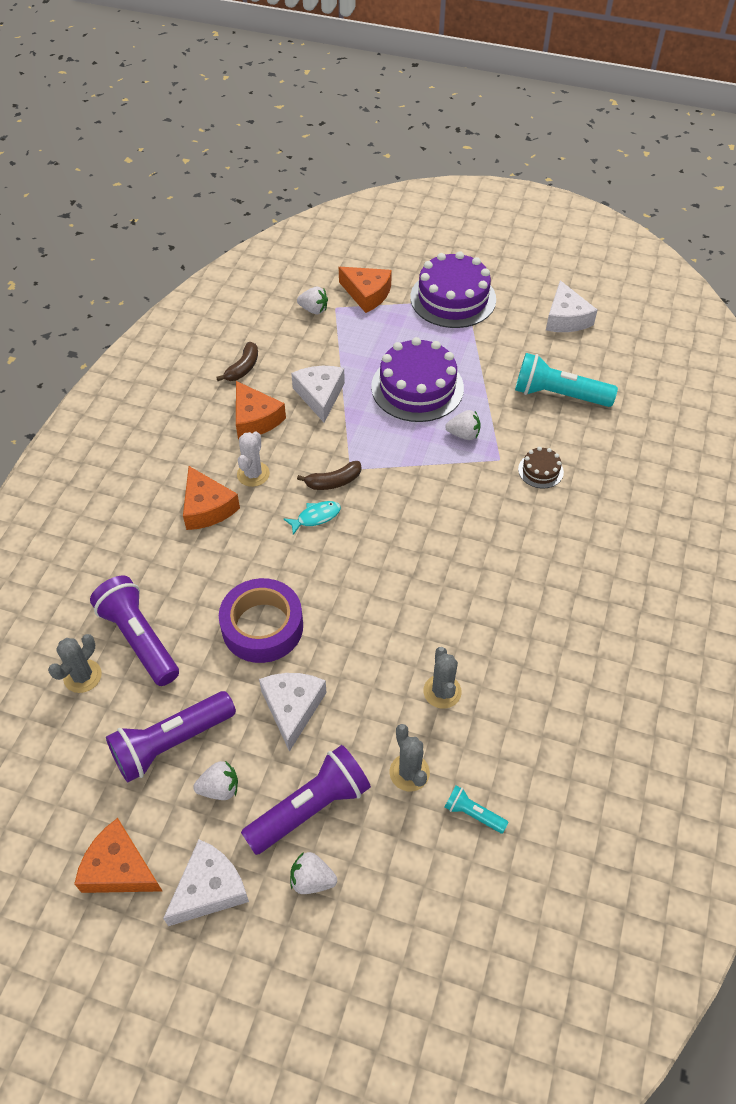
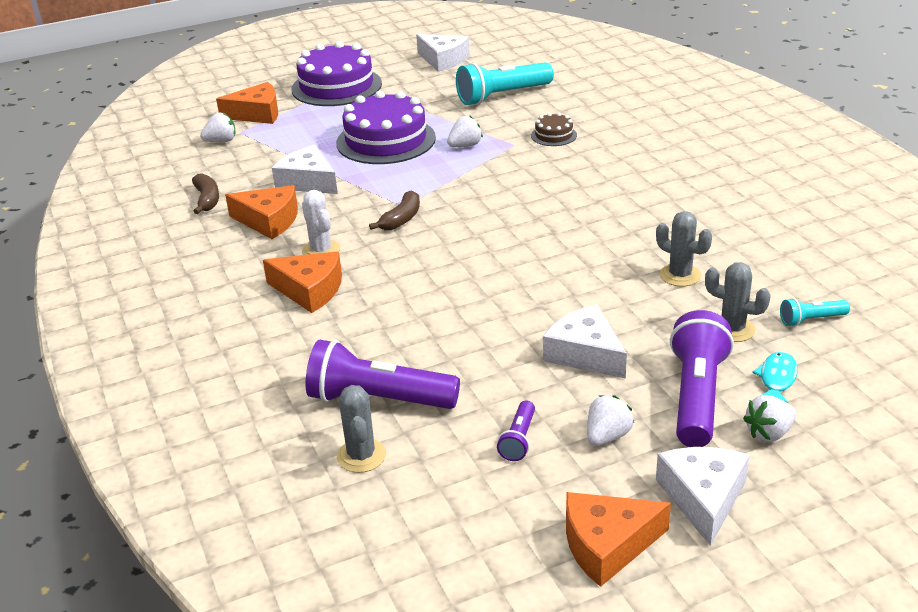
camera: 40 degrees left, 20 degrees down
purple flashlight [106,691,236,783] -> purple flashlight [497,400,535,461], size x0.48
purple tape [219,578,303,663] -> none
turquoise fish [284,501,341,535] -> turquoise fish moved to [752,352,798,404]

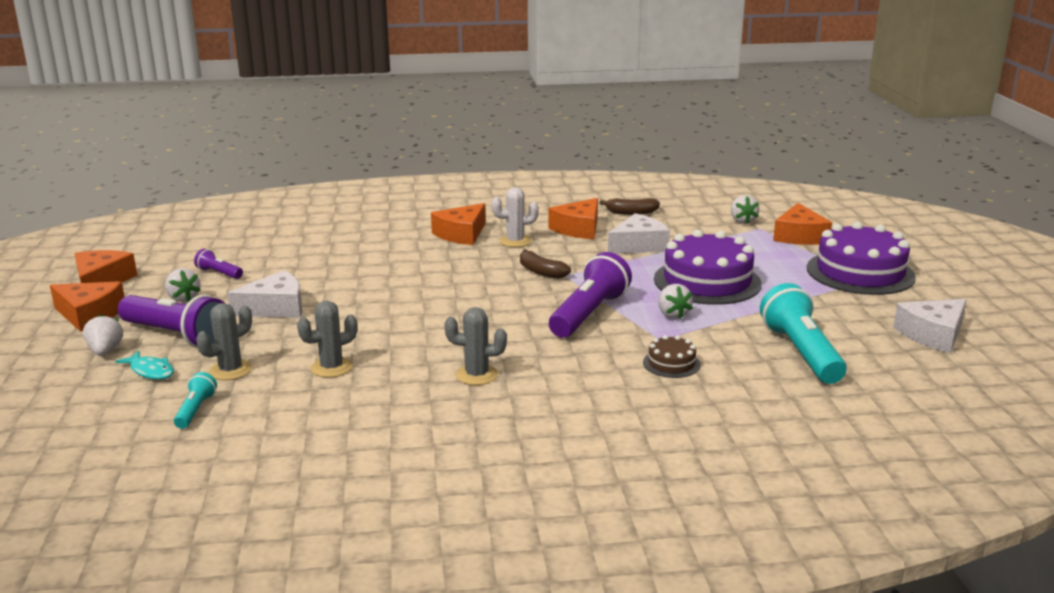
camera: 105 degrees right, 10 degrees down
purple flashlight [306,340,460,409] -> purple flashlight moved to [549,252,632,338]
grey cactus [337,385,386,473] -> grey cactus moved to [444,307,507,385]
white cheese [656,447,750,546] -> orange cheese [50,281,124,332]

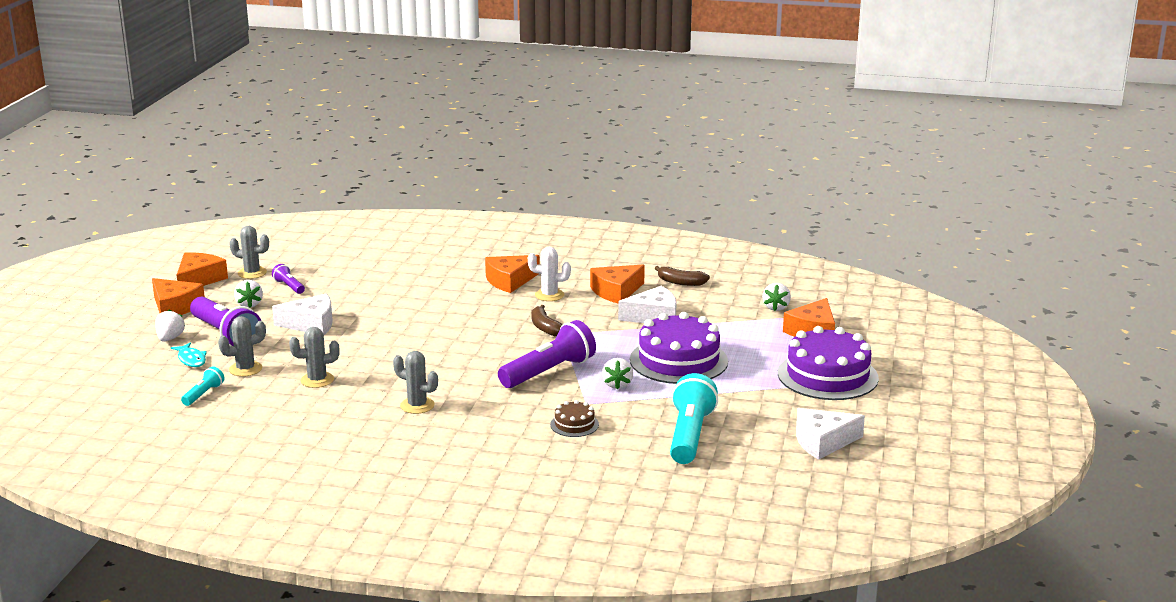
camera: 20 degrees right, 0 degrees up
none -> grey cactus [229,226,269,279]

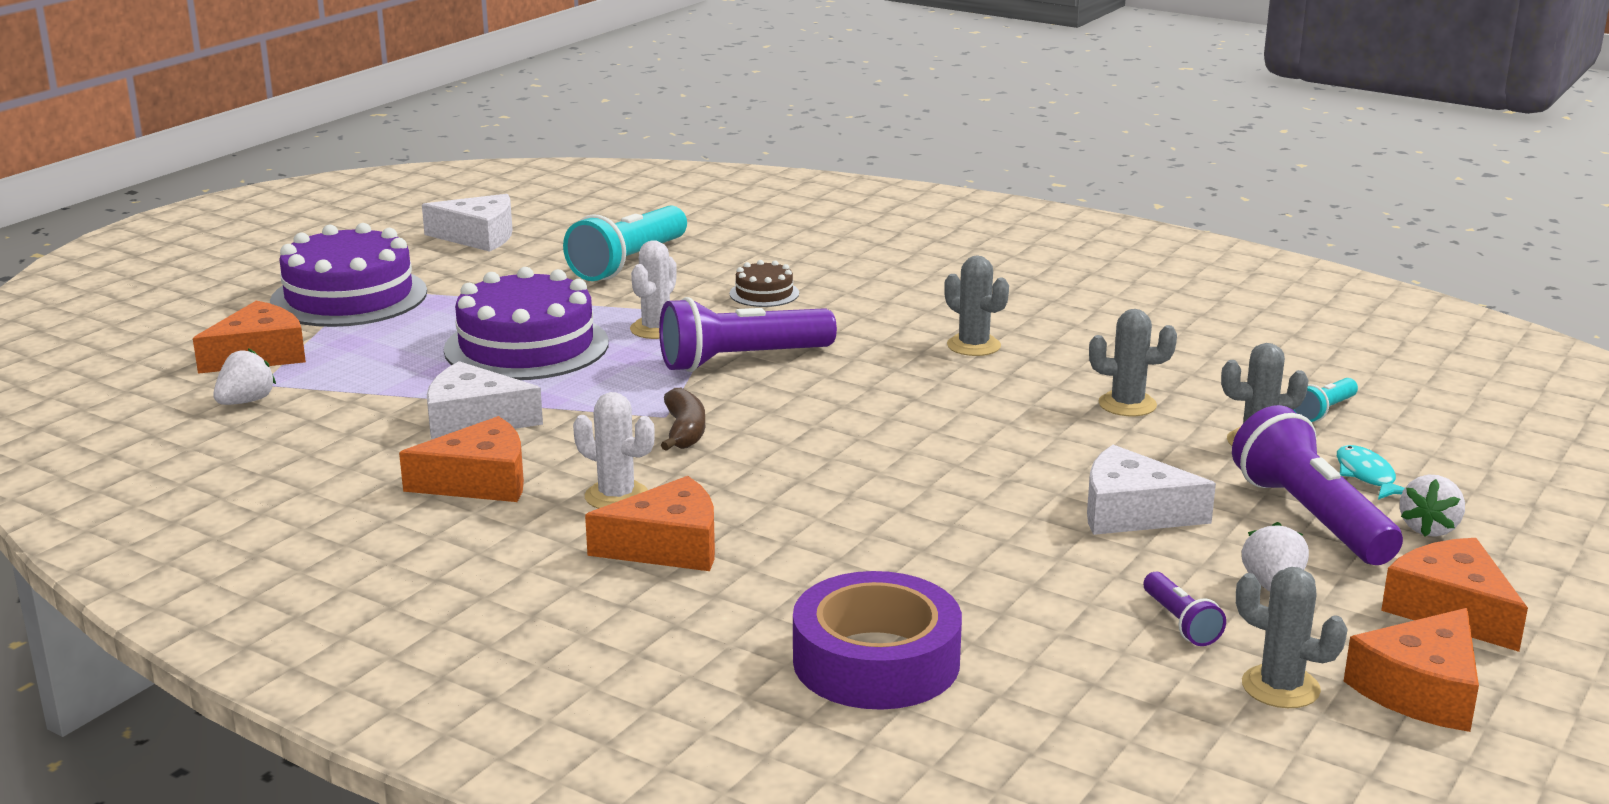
camera: 160 degrees left, 0 degrees up
white strawberry [602,358,633,390] -> white cactus [630,241,677,339]
brown banana [655,266,710,286] -> none
none -> purple tape [793,571,962,710]

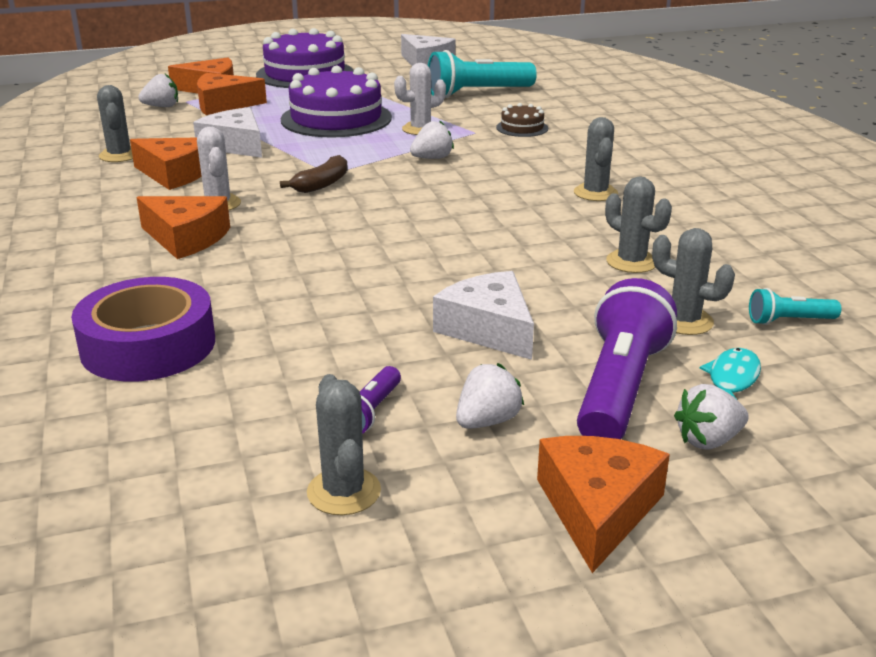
camera: 40 degrees right, 5 degrees up
purple flashlight [659,297,837,372] -> white strawberry [410,120,454,159]
orange cheese [1344,608,1479,732] -> orange cheese moved to [197,73,267,115]
none -> grey cactus [97,85,133,162]

